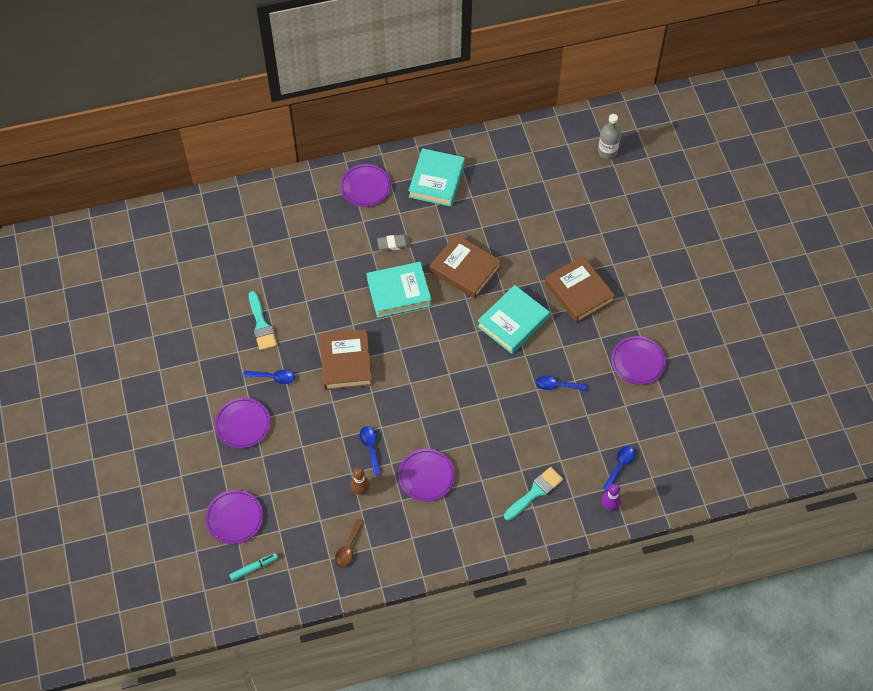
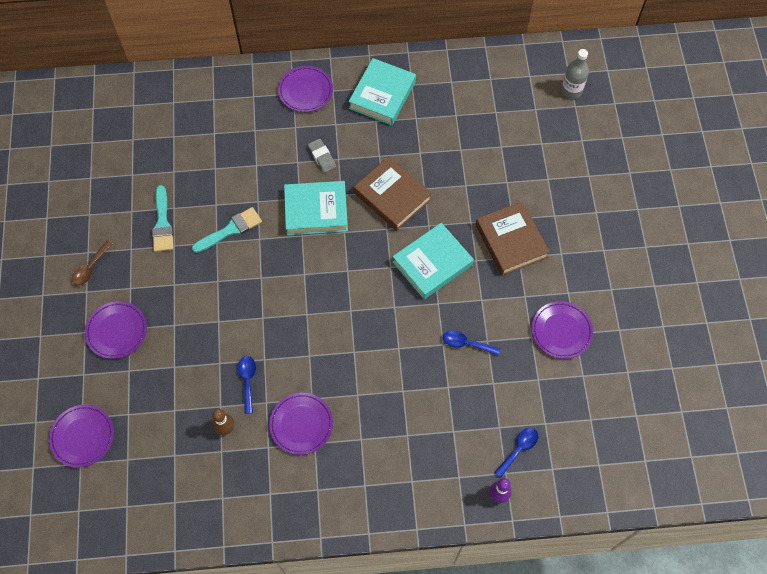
camera: 10 degrees right, 5 degrees up
turquoise marker [229,553,278,581] -> none
blue spoon [243,370,295,384] -> none
brown book [320,329,372,390] -> none
brown spoon [335,519,364,568] -> brown spoon moved to [72,240,113,286]
grey eraser [377,234,410,251] -> grey eraser turned 60 degrees clockwise [308,139,336,173]
turquoise brush [504,467,564,521] -> turquoise brush moved to [192,207,262,253]

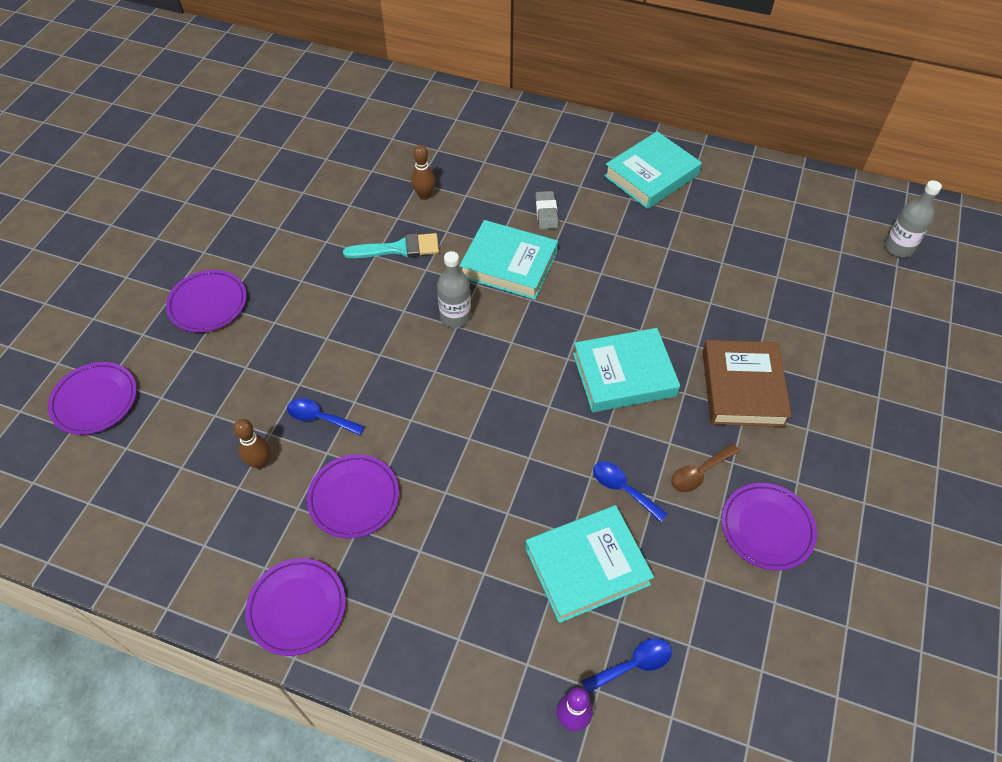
camera: 25 degrees right, 10 degrees down
brown spoon [72,240,113,286] -> brown spoon moved to [671,443,740,492]
turquoise brush [152,185,174,252] -> none
blue spoon [238,356,256,414] -> blue spoon turned 90 degrees counterclockwise [287,398,365,435]
purple plate [278,66,333,112] -> purple plate moved to [245,558,346,656]
brown book [354,156,432,231] -> none
none -> brown bowling pin [411,145,436,200]
none -> grey bottle [437,251,471,328]
none -> turquoise book [525,505,654,623]

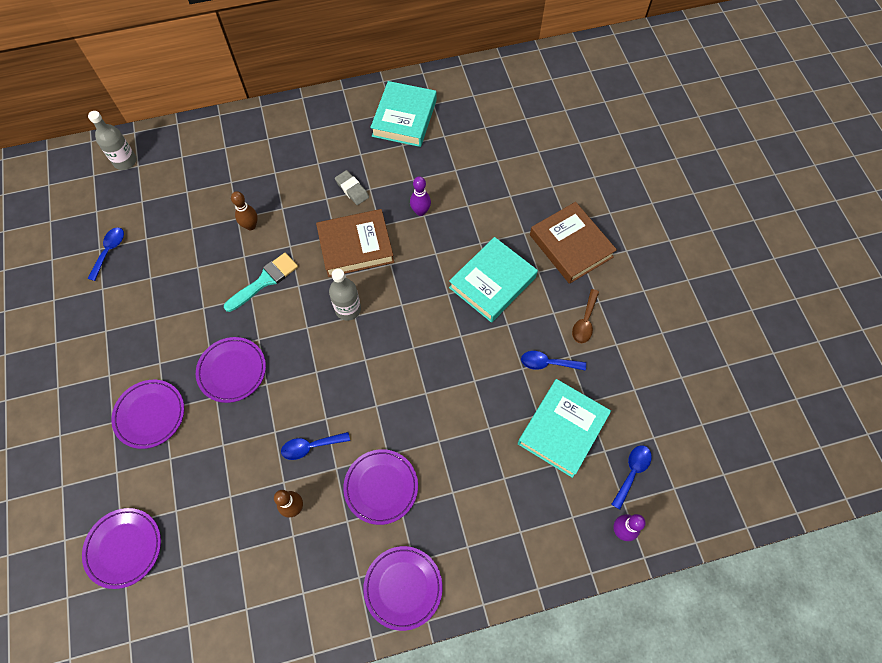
camera: 35 degrees left, 10 degrees up
turquoise book [459,220,558,300] -> brown book [316,209,394,277]
purple plate [721,483,817,571] -> purple plate moved to [196,337,266,403]
grey bottle [885,180,942,257] -> grey bottle moved to [88,111,137,170]
none -> blue spoon [88,228,124,281]
none -> purple bowling pin [410,176,431,216]

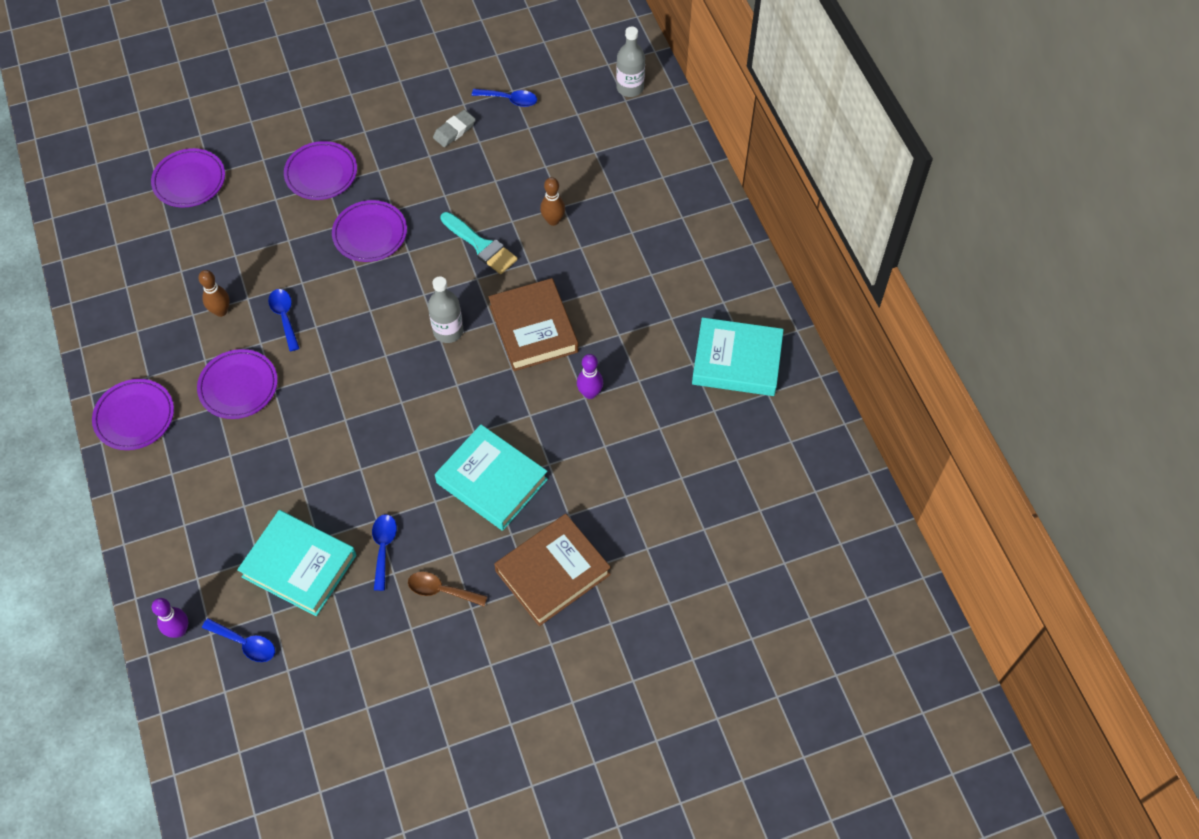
camera: 85 degrees right, 5 degrees down
grey eraser [335,170,369,205] -> grey eraser moved to [433,110,476,147]

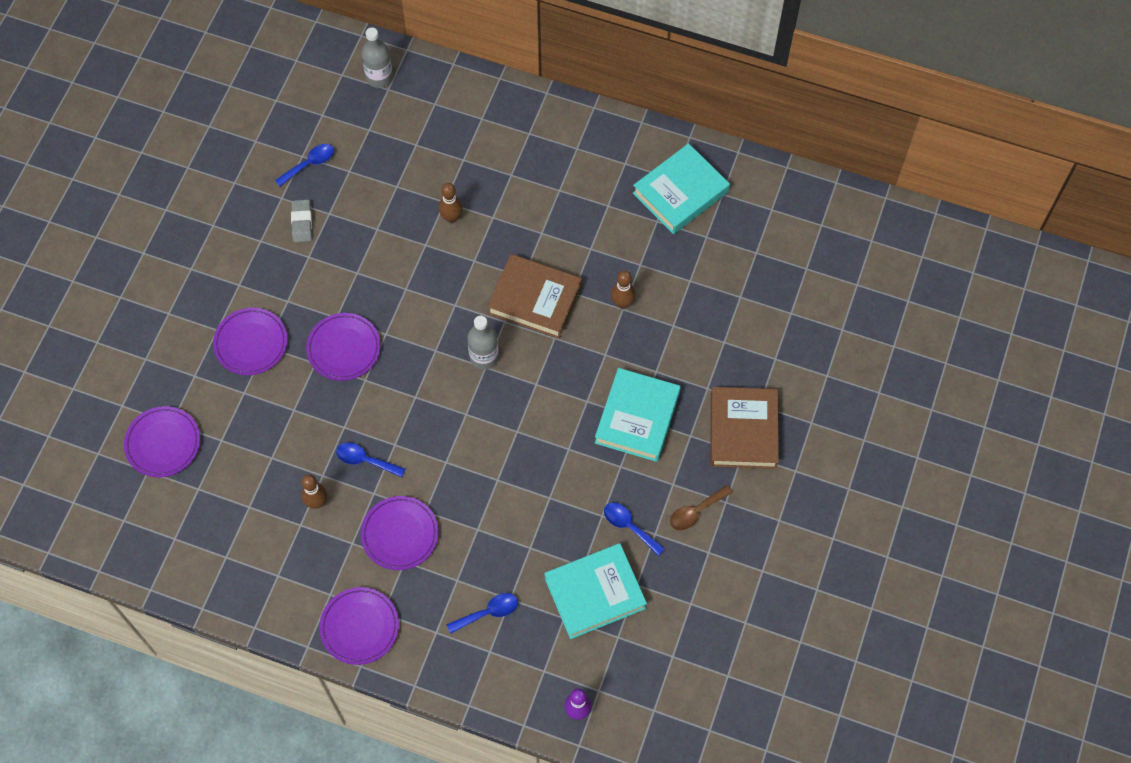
camera: 50 degrees left, 5 degrees up
blue spoon [202,618,275,662] -> blue spoon moved to [447,593,518,634]
turquoise book [435,424,548,531] -> turquoise book turned 60 degrees counterclockwise [595,368,681,462]
turquoise brush [440,212,518,274] -> none
purple bowling pin [577,354,603,399] -> brown bowling pin [611,271,635,309]

